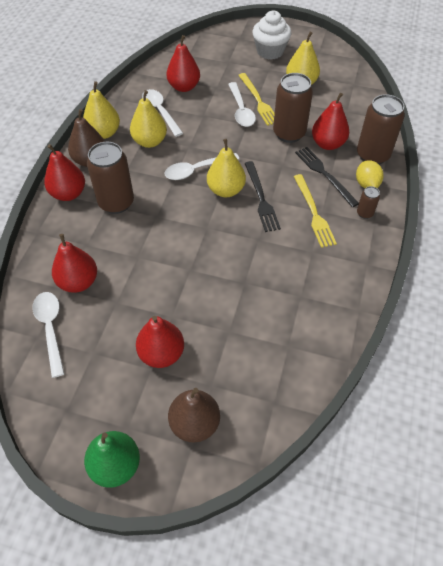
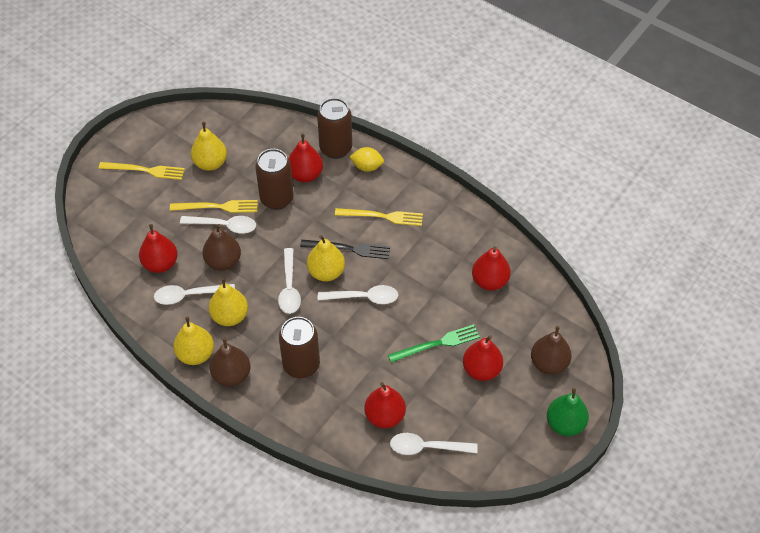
camera: 70 degrees left, 0 degrees up
red pear [44,144,85,201] -> red pear moved to [472,246,511,290]
white cupcake [253,11,291,60] -> yellow fork [99,162,185,180]
black fork [295,147,359,207] -> none
brown can [357,186,380,219] -> none
none -> brown pear [203,224,241,271]
none -> white spoon [318,285,398,304]
none -> green fork [388,324,480,363]

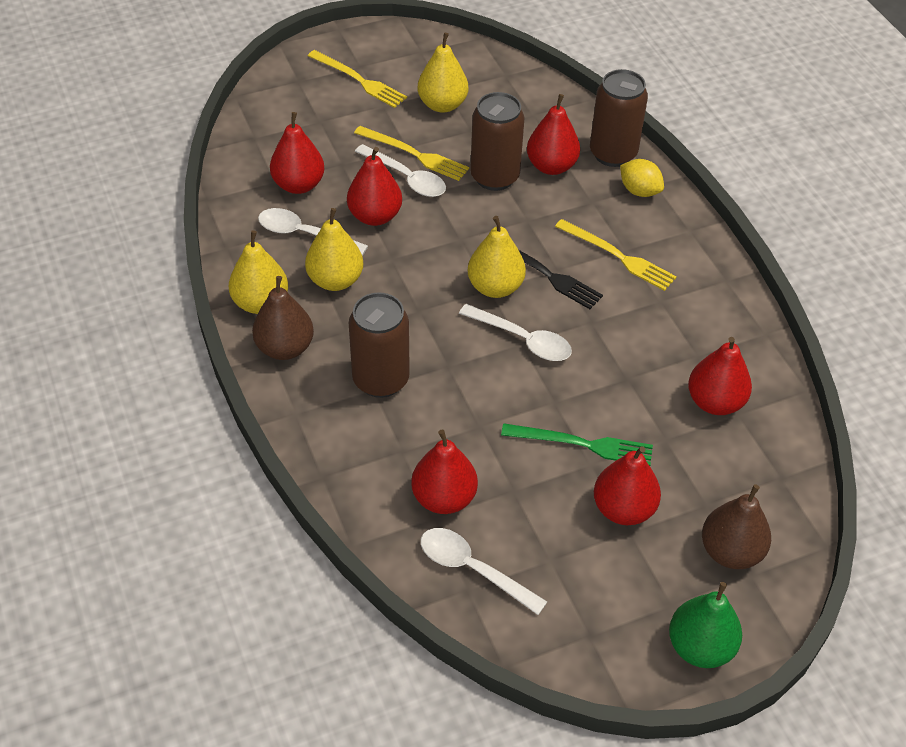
camera: 30 degrees right, 5 degrees down
brown pear [203,224,241,271] -> red pear [347,147,402,226]
white spoon [278,248,301,314] -> none

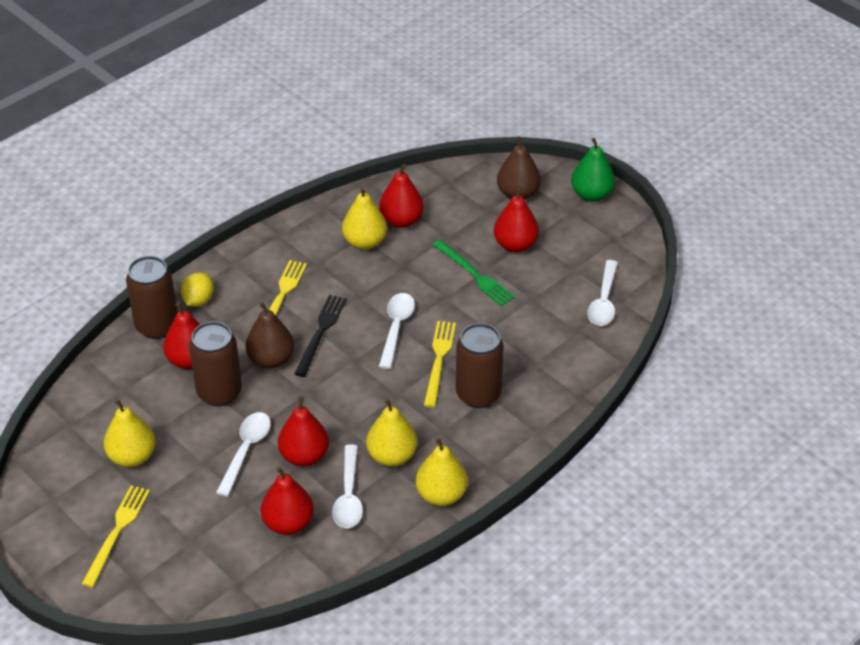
camera: 110 degrees left, 5 degrees down
brown pear [252,276,314,360] -> brown pear moved to [245,302,294,369]
yellow fork [354,126,469,181] -> yellow fork moved to [424,321,456,407]
red pear [411,429,478,514] -> none
yellow pear [468,216,526,298] -> yellow pear moved to [342,187,387,250]
green fork [501,423,653,466] -> green fork turned 150 degrees clockwise [432,240,515,306]

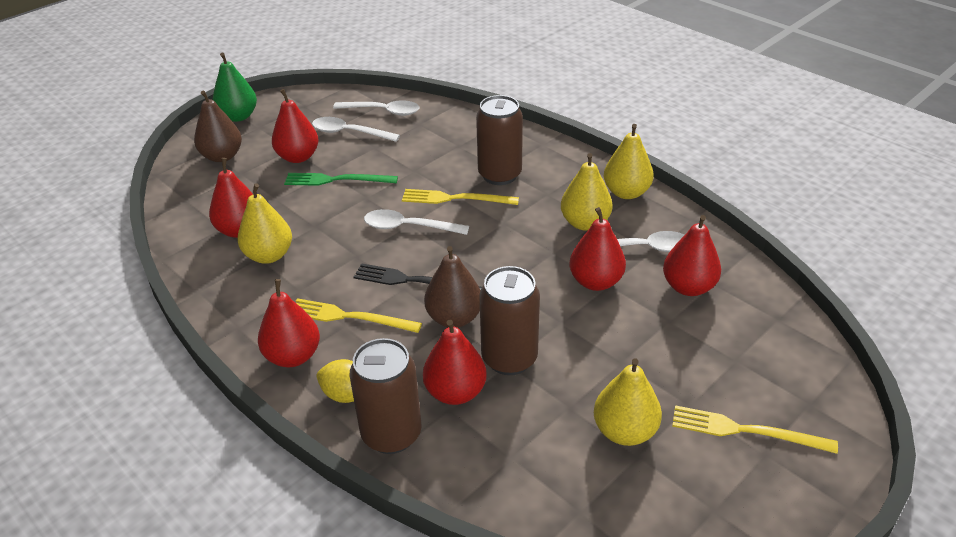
camera: 90 degrees left, 5 degrees down
white spoon [216,412,271,497] -> white spoon moved to [312,117,400,142]
green fork [432,240,515,306] -> green fork turned 135 degrees counterclockwise [284,173,398,186]
none -> red pear [258,279,320,367]

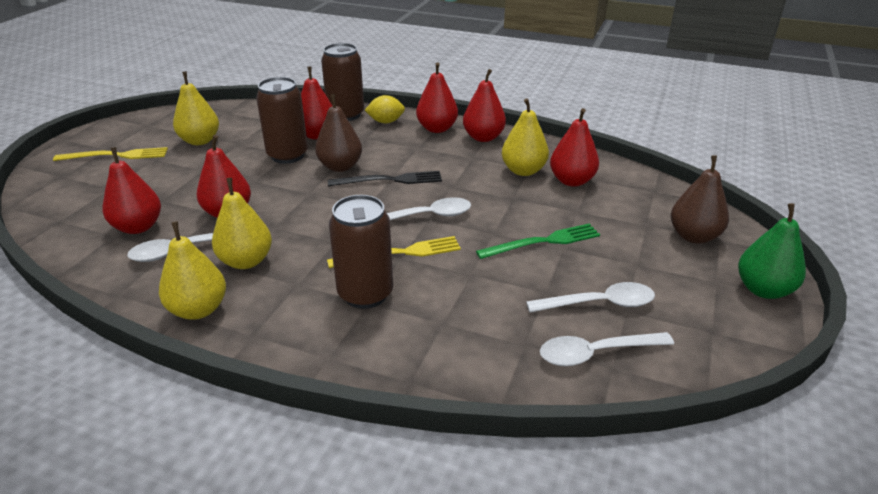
camera: 155 degrees right, 5 degrees down
red pear [272,89,318,163] -> red pear moved to [463,69,506,142]
yellow fork [296,298,422,333] -> none

